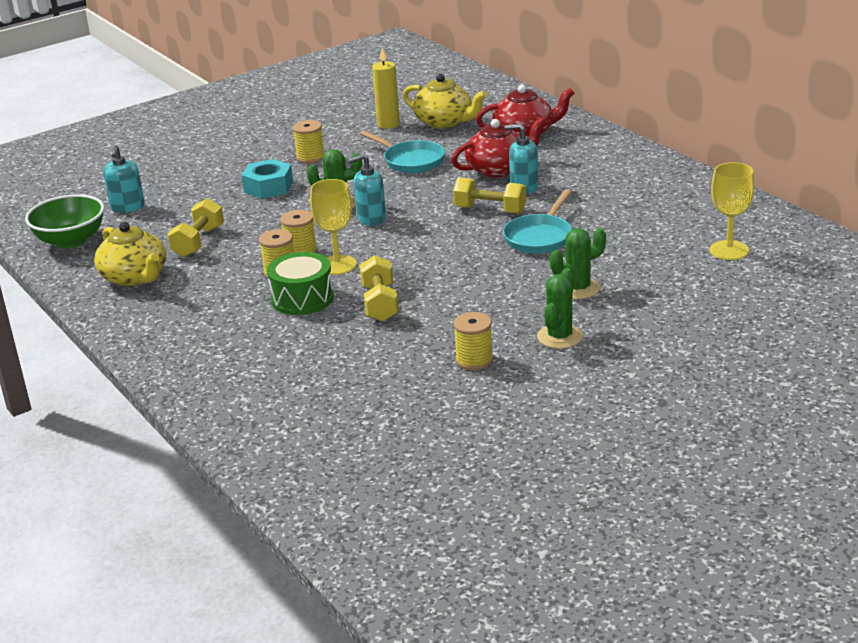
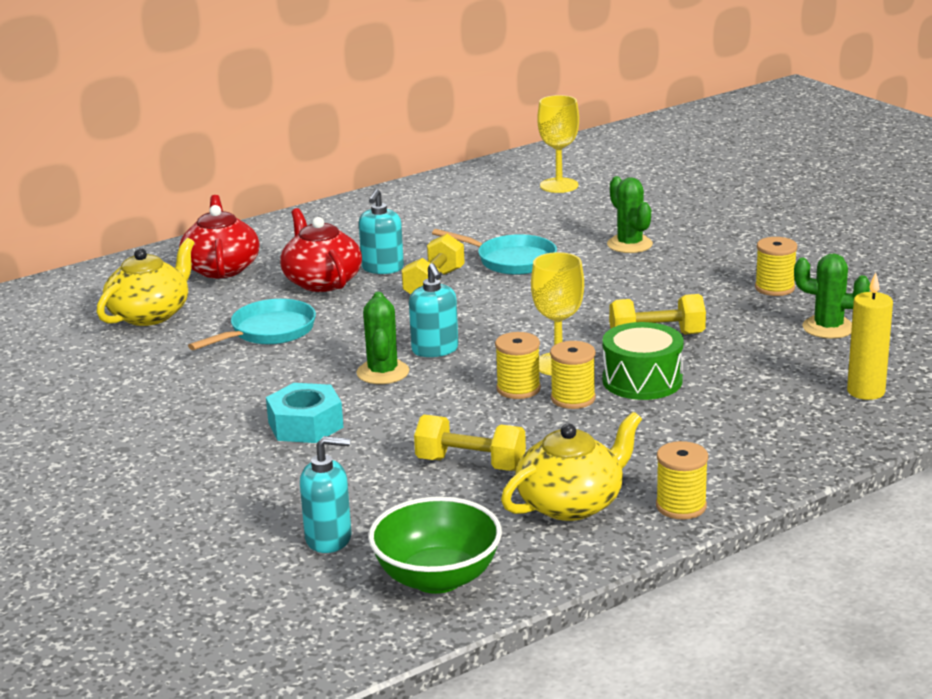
camera: 90 degrees left, 5 degrees down
yellow spool [293,120,325,164] -> yellow spool moved to [656,441,708,519]
yellow candle [372,48,400,129] -> yellow candle moved to [847,272,893,400]
green cactus [537,268,583,349] -> green cactus moved to [794,254,870,339]

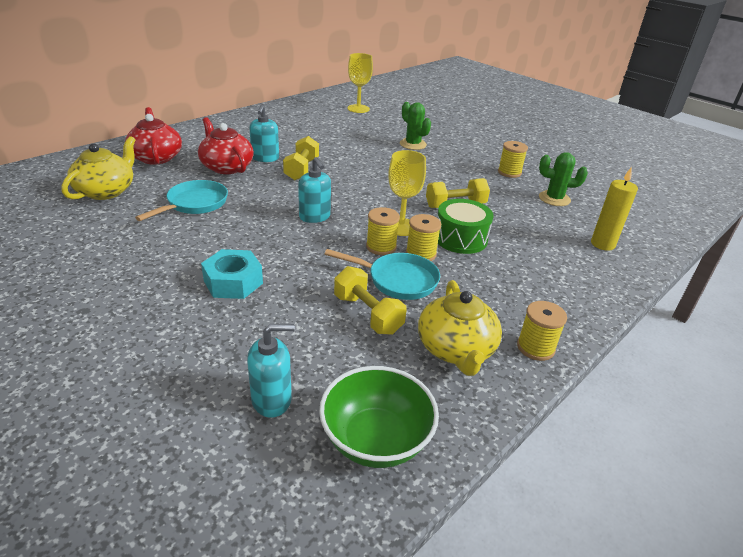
camera: 15 degrees left, 10 degrees up
green cactus [356,292,409,384] -> none
yellow dumbbell [414,415,526,471] -> yellow dumbbell turned 45 degrees clockwise [334,266,407,335]
turquoise pan [432,229,557,275] -> turquoise pan moved to [325,249,440,300]
yellow teapot [501,412,642,521] -> yellow teapot turned 135 degrees clockwise [418,280,502,376]

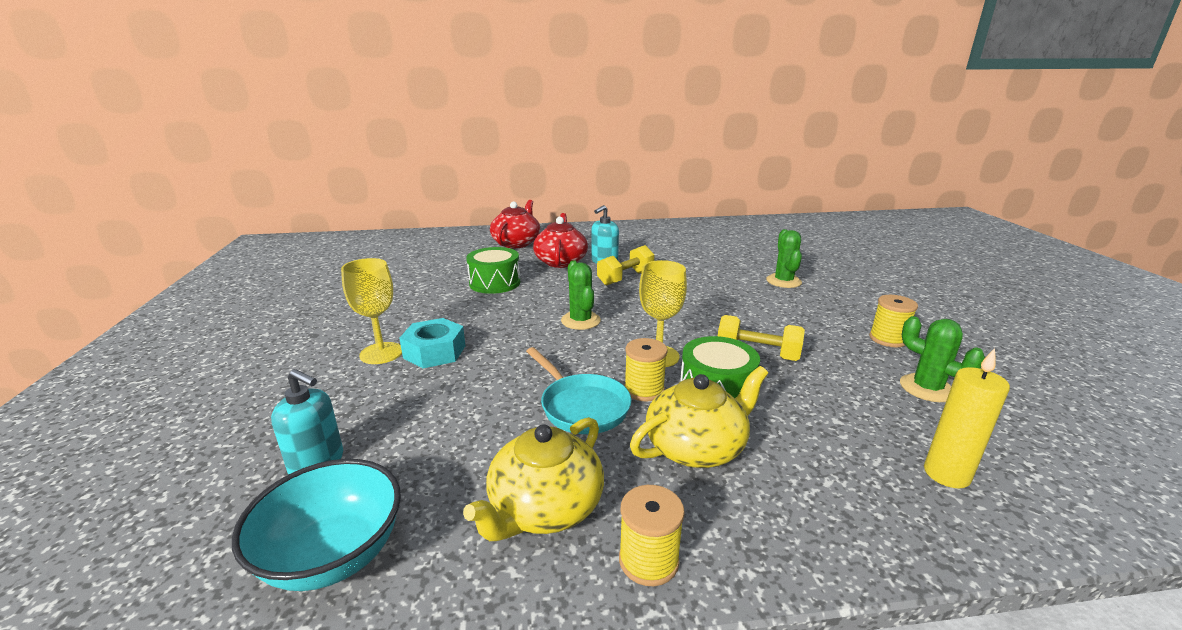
camera: 40 degrees right, 10 degrees down
yellow teapot [61,136,135,200] -> yellow teapot moved to [630,366,768,468]
turquoise pan [135,180,228,221] -> green drum [466,247,520,294]
turquoise soap dispenser [298,157,331,223] -> green cactus [561,260,601,330]
green bowl [319,366,439,468] -> turquoise bowl [232,459,401,591]
yellow dumbbell [334,266,407,335] -> none
yellow goblet [348,53,373,113] -> yellow goblet moved to [341,258,402,364]
yellow spool [366,207,400,255] -> none

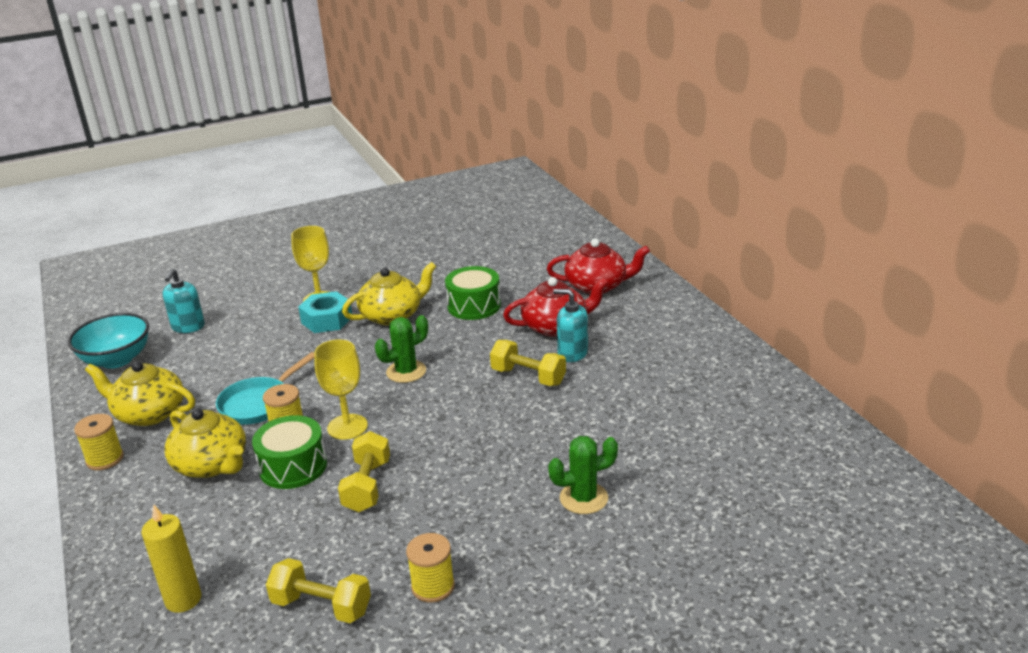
camera: 75 degrees right, 5 degrees up
green cactus [900,316,985,402] -> yellow dumbbell [266,558,371,623]
none -> yellow teapot [342,262,436,325]

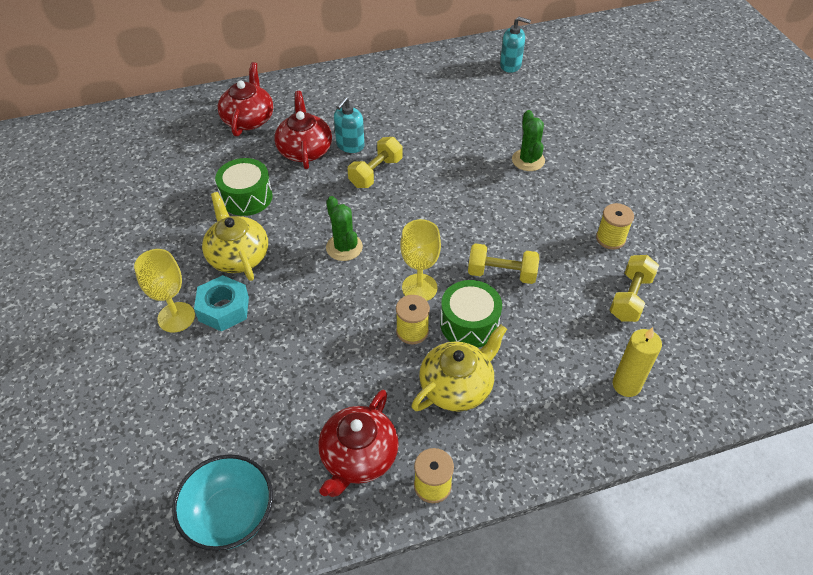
camera: 85 degrees left, 20 degrees up
yellow teapot [85,361,195,426] -> red teapot [318,390,399,497]
turquoise soap dispenser [163,268,205,333] -> turquoise soap dispenser moved to [500,17,531,73]
turquoise pan [216,352,314,425] -> none

